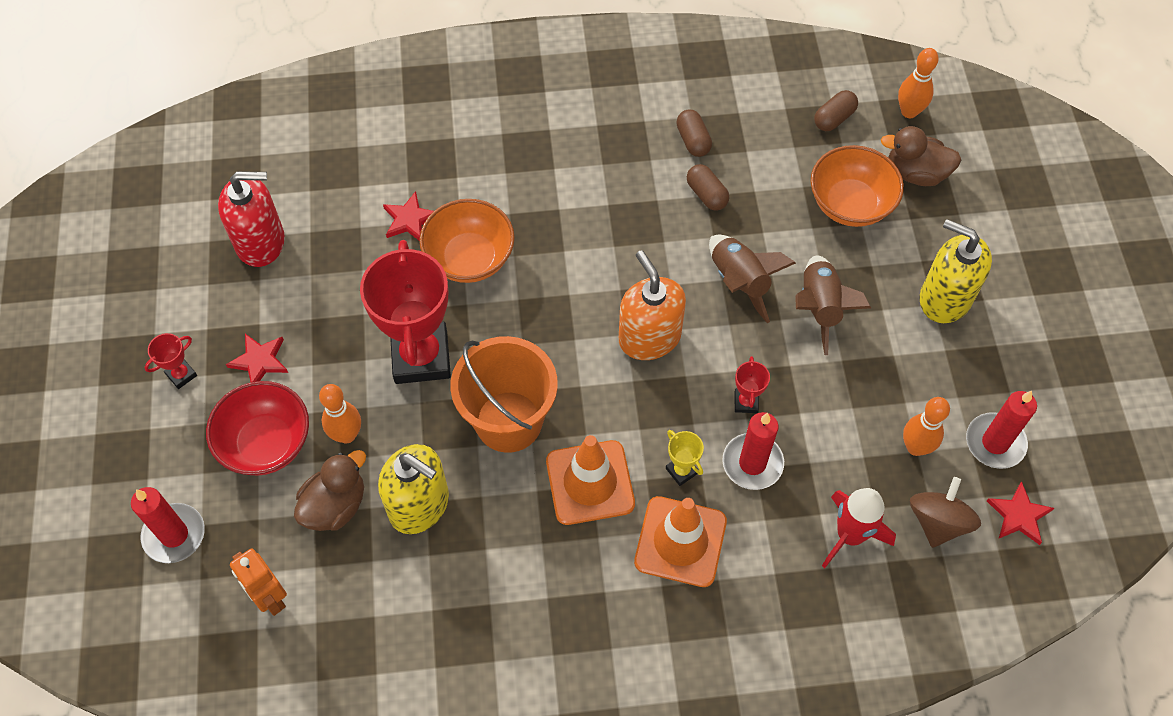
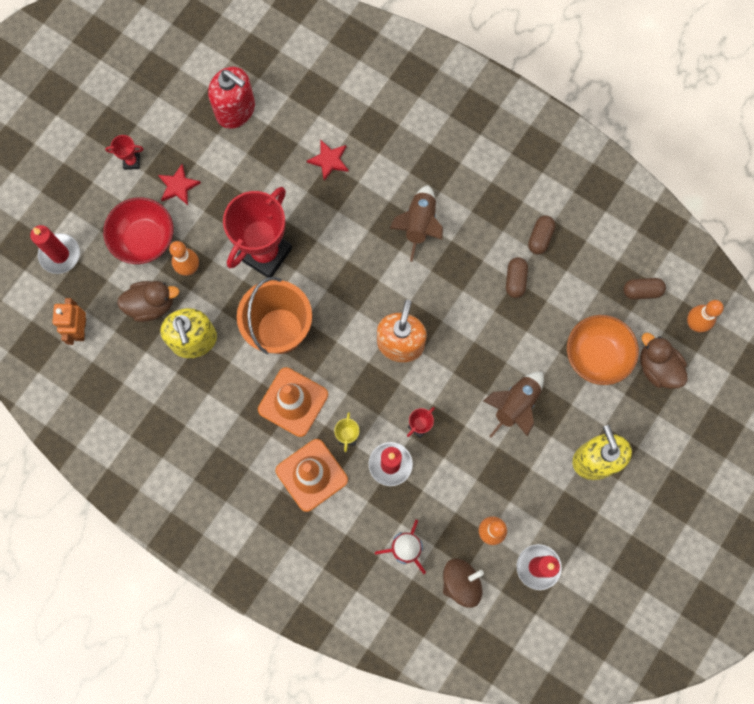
camera: 40 degrees right, 15 degrees up
orange bowl [419,199,515,283] -> none
brown rocket [709,235,796,323] -> brown rocket moved to [390,185,443,262]
red star [987,482,1054,545] -> none

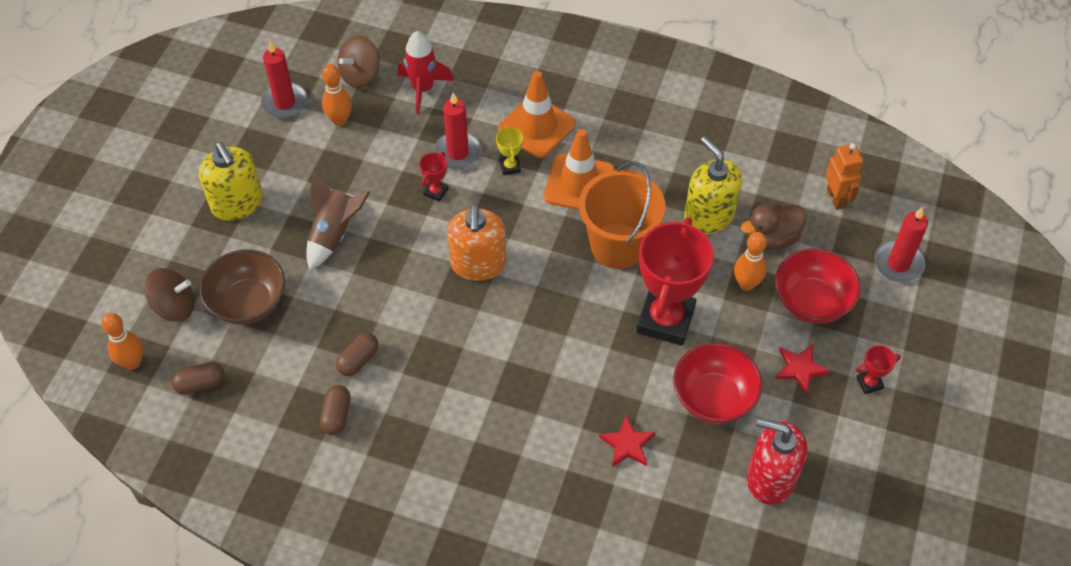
camera: 165 degrees right, 20 degrees down
brown rocket [390,185,443,262] -> none
brown capsule [506,257,528,298] -> brown capsule turned 45 degrees clockwise [336,333,379,376]
orange bowl [567,315,639,385] -> brown bowl [199,249,285,325]
brown duck [640,333,688,389] -> brown spinning top [144,268,195,322]
none -> red bowl [673,343,763,423]

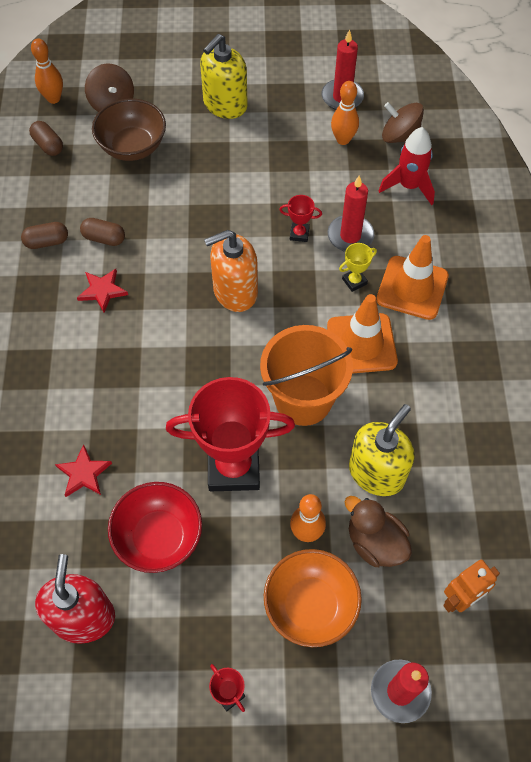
camera: 70 degrees right, 5 degrees up
brown rocket [306,171,370,270] -> none
red bowl [775,248,861,324] -> orange bowl [264,549,362,647]
red star [775,345,830,394] -> red star moved to [77,269,128,313]

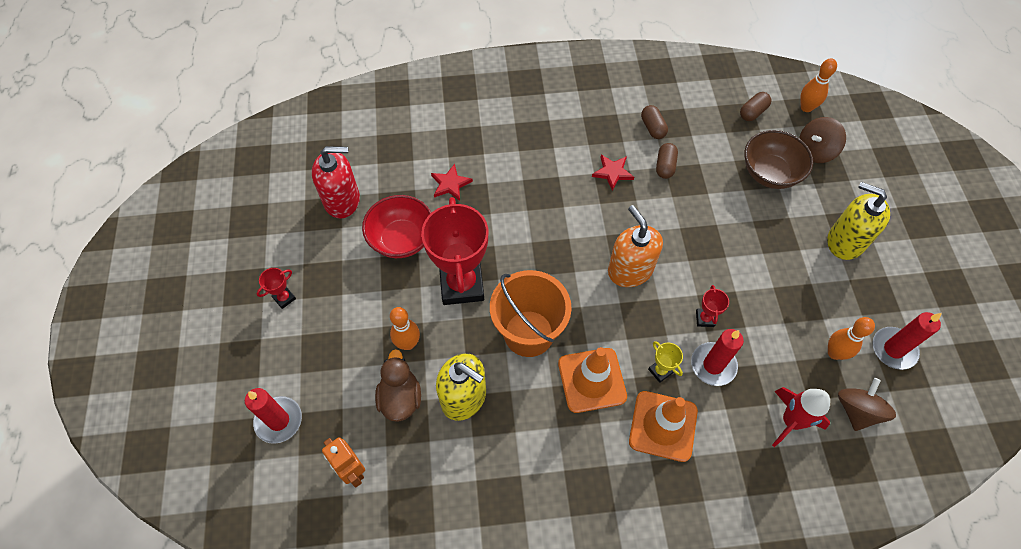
camera: 85 degrees right, 0 degrees up
orange bowl [264,549,362,647] -> none
brown duck [344,496,412,567] -> brown duck turned 45 degrees counterclockwise [375,349,421,422]

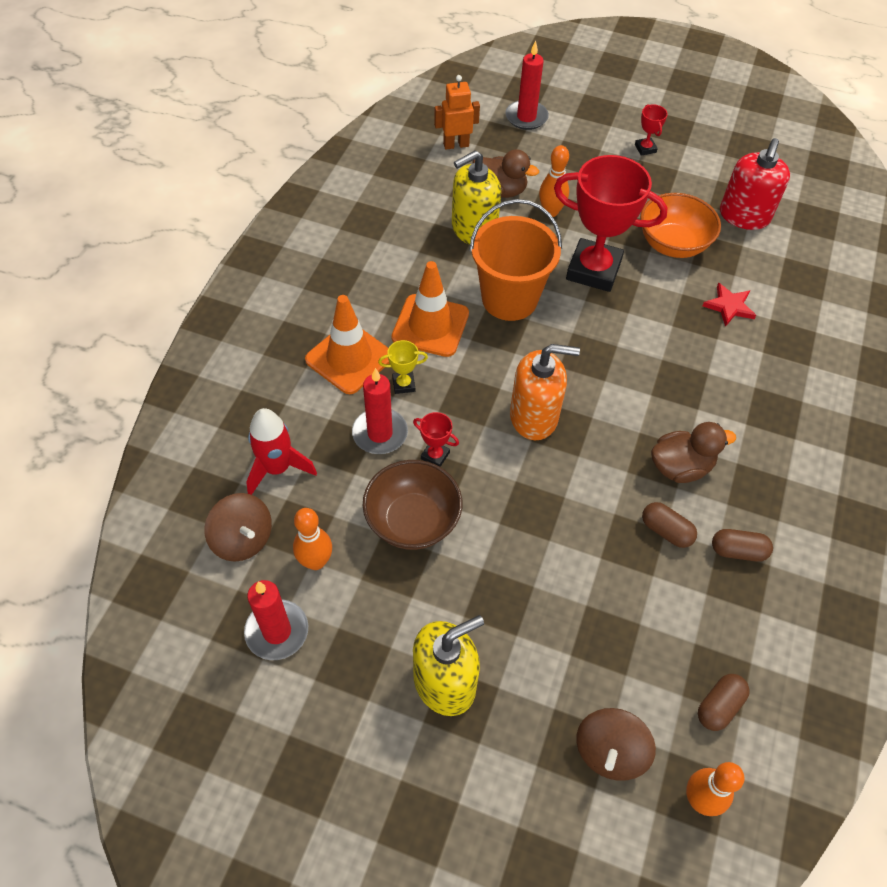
camera: 115 degrees right, 5 degrees down
red bowl [362,195,431,258] -> orange bowl [640,193,721,258]
red star [592,155,634,191] -> brown duck [651,422,736,483]
brown capsule [740,92,772,121] -> brown capsule turned 60 degrees clockwise [698,674,750,731]
brown bowl [744,130,813,189] -> brown bowl moved to [363,460,462,550]
brown spinning top [799,117,846,163] -> brown spinning top turned 150 degrees counterclockwise [576,708,656,781]

